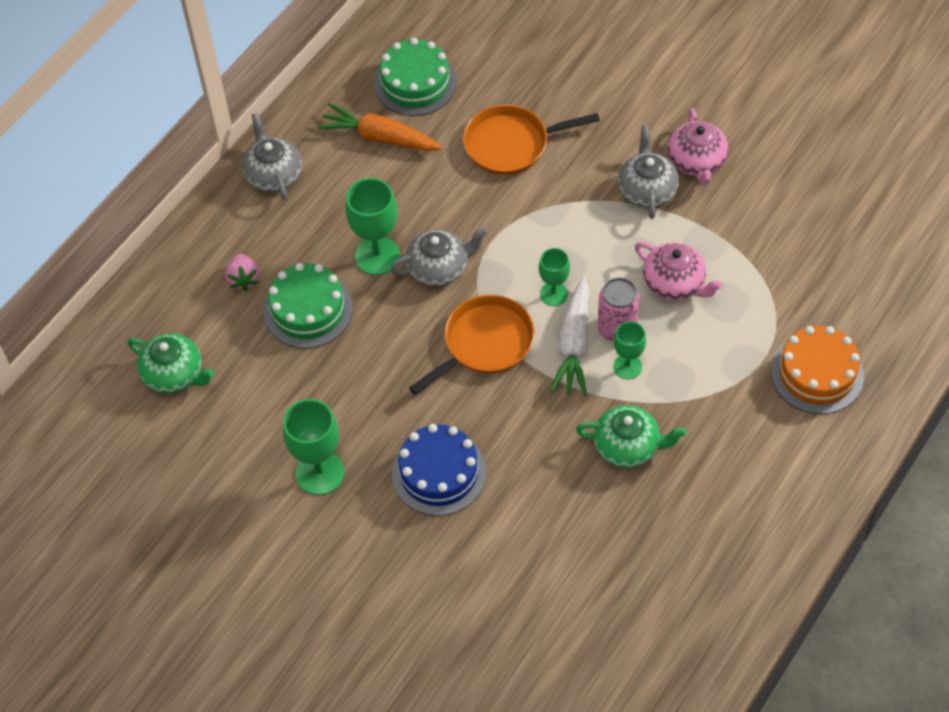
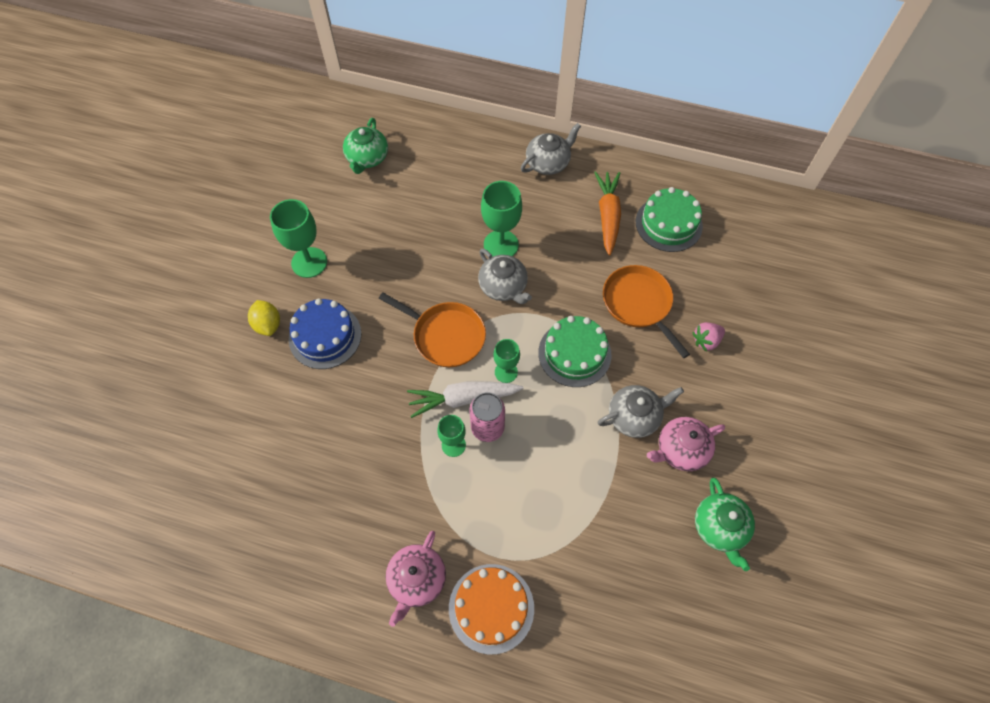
camera: 70 degrees right, 5 degrees up
pink strawberry [225,254,260,291] -> pink strawberry moved to [692,322,725,352]
green cake [264,263,353,348] -> green cake moved to [538,316,612,387]
green teapot [576,405,687,468] -> green teapot moved to [695,478,755,571]
pink teapot [635,242,723,300] -> pink teapot moved to [386,531,446,627]
none -> yellow lemon [248,300,280,336]

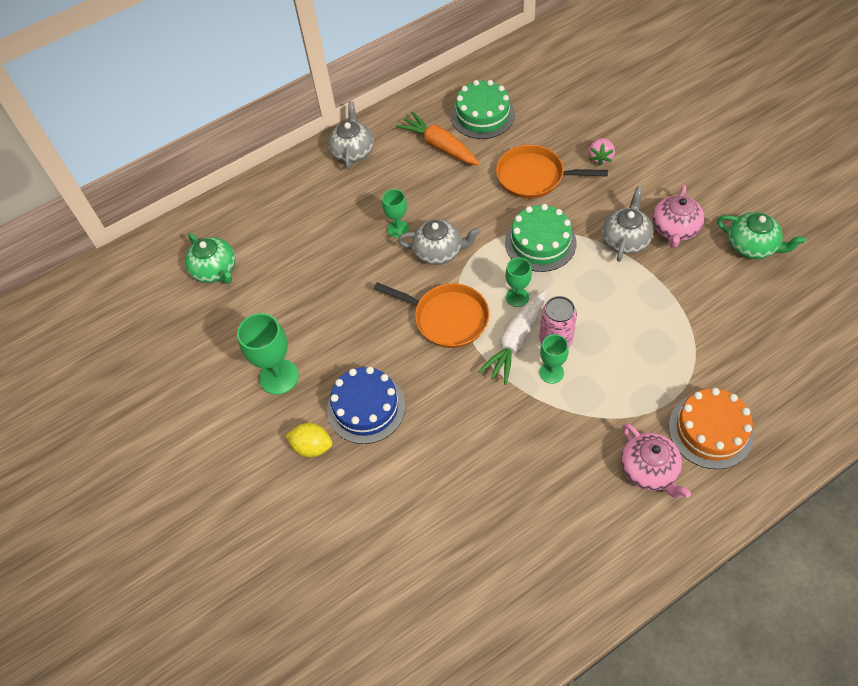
camera: 45 degrees left, 5 degrees down
orange pan [379,292,486,367] -> orange pan turned 45 degrees clockwise [374,282,489,348]
green goblet [481,181,522,257] -> green goblet [382,189,409,238], size x0.61

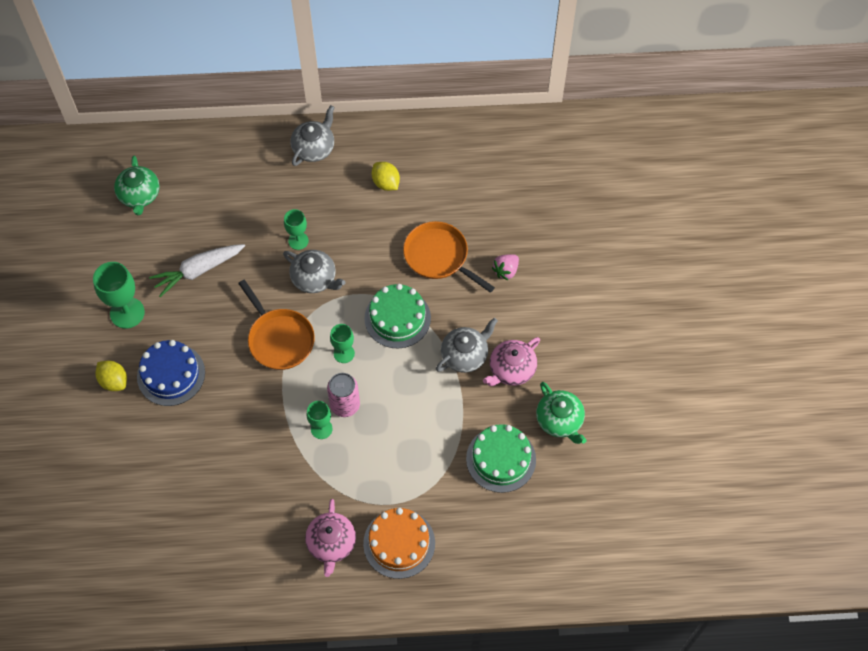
camera: 25 degrees right, 5 degrees up
orange carrot [396,111,479,165] -> yellow lemon [372,162,400,191]
green cake [451,80,515,139] -> green cake moved to [466,424,536,493]
white carrot [478,290,546,385] -> white carrot moved to [149,244,245,297]

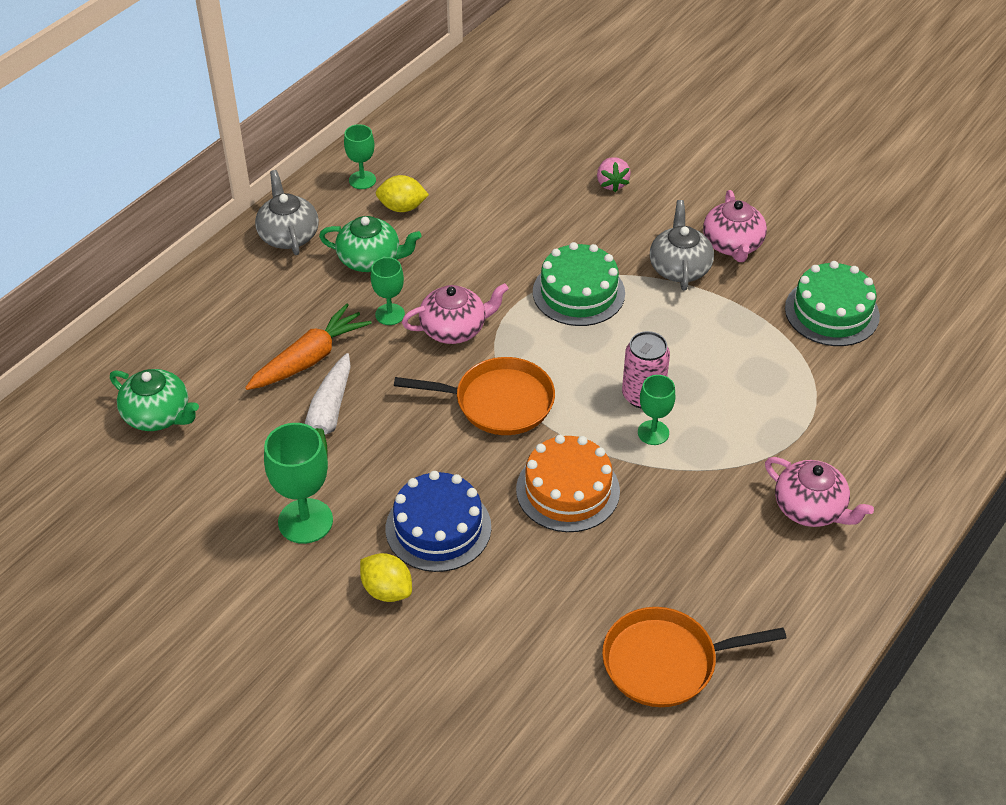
camera: 50 degrees left, 15 degrees down
yellow lemon [95,361,127,391] -> yellow lemon turned 45 degrees clockwise [360,553,412,602]
grey teapot [283,250,346,293] -> pink teapot [402,283,509,344]
green goblet [330,324,355,363] -> green goblet moved to [344,124,376,189]
orange cake [363,508,435,579] -> orange cake moved to [516,435,620,532]
orange pan [403,221,495,293] -> orange pan moved to [602,607,787,707]
green teapot [536,382,586,444] -> green teapot moved to [319,216,422,272]
none -> orange carrot [245,303,372,390]

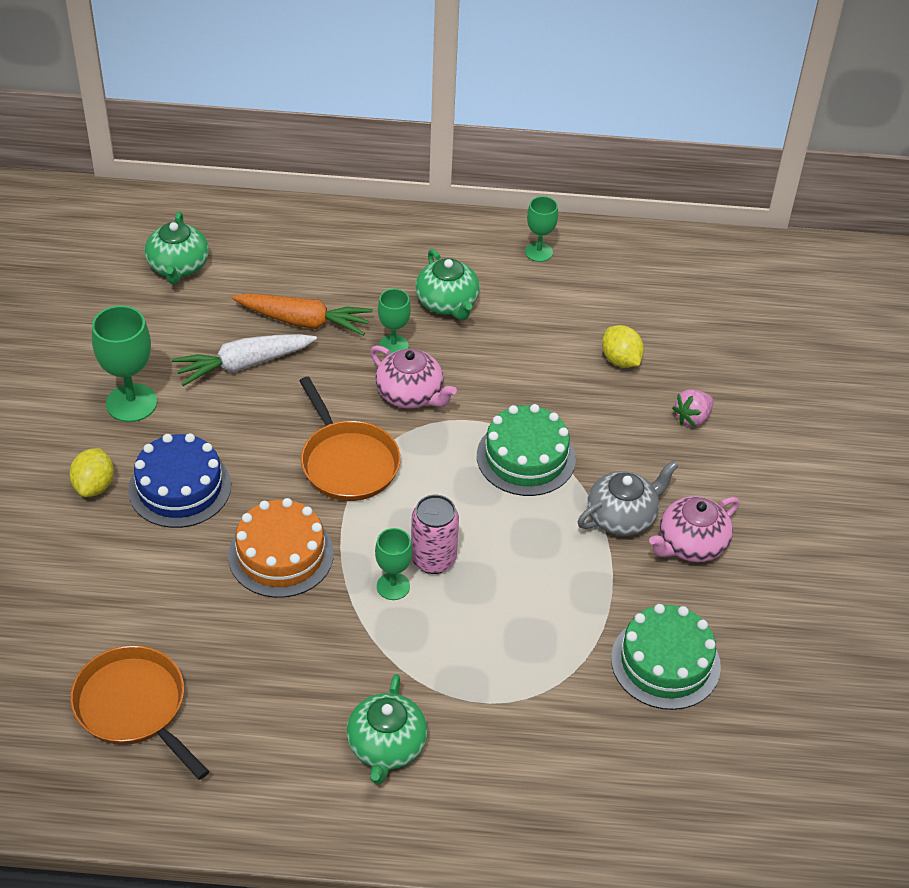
camera: 55 degrees right, 0 degrees up
grey teapot [255,170,319,255] -> none
yellow lemon [376,175,429,212] -> yellow lemon moved to [602,325,644,368]
pink teapot [765,457,874,527] -> green teapot [346,674,427,784]

